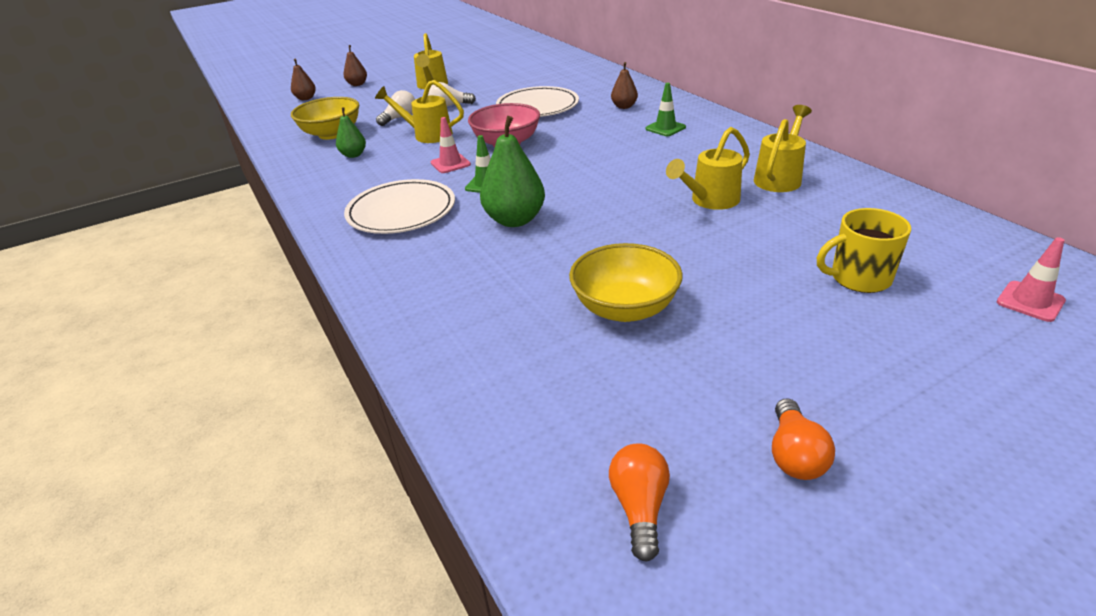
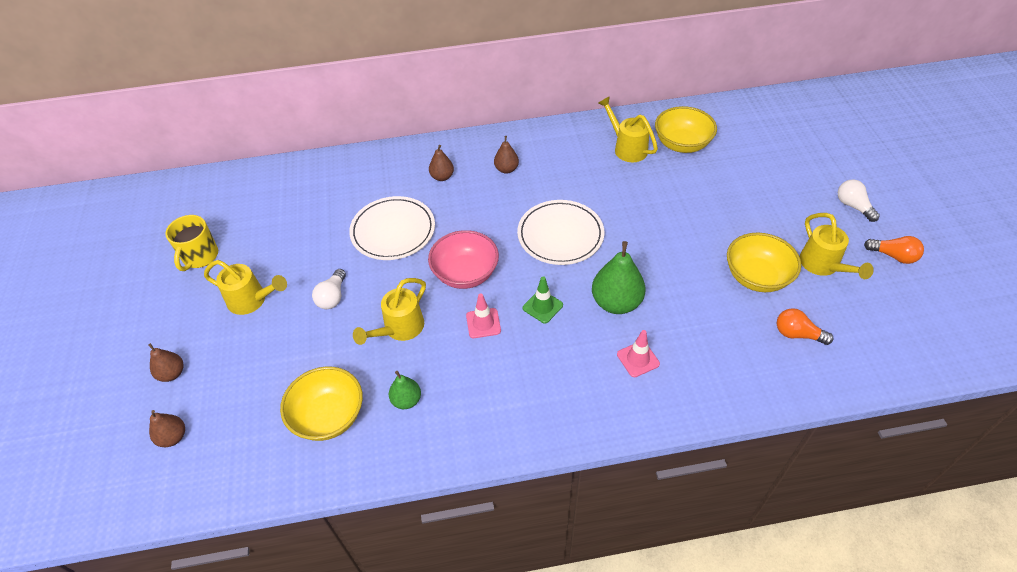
camera: 70 degrees left, 15 degrees up
white plate [344,179,455,234] -> white plate moved to [517,200,604,265]
white light bulb [376,90,415,126] -> white light bulb moved to [838,180,880,222]
orange light bulb [609,443,670,562] -> orange light bulb moved to [777,308,833,345]
green traffic cone [646,83,686,136] -> brown pear [494,136,519,174]
yellow watering can [666,127,750,210] -> yellow watering can moved to [800,213,874,279]
yellow mug [817,208,911,293] -> yellow mug moved to [165,215,218,271]
pink traffic cone [997,237,1066,322] -> pink traffic cone moved to [617,330,660,377]
none -> yellow bowl [655,106,717,153]

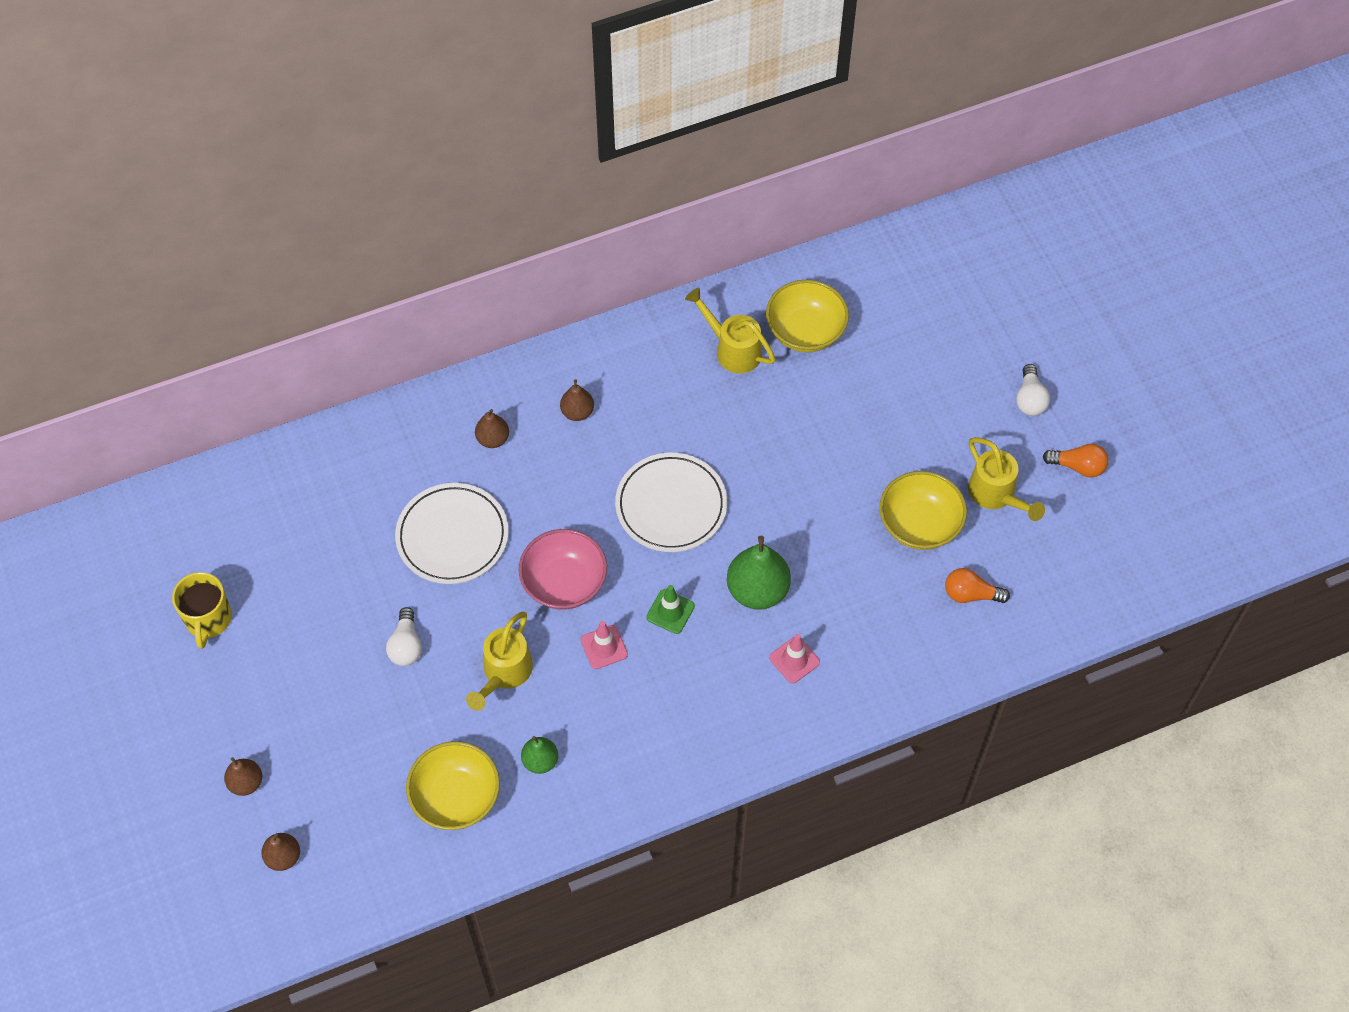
camera: 15 degrees left, 10 degrees up
yellow watering can [204,260,287,315] -> none
white light bulb [838,180,880,222] -> white light bulb turned 135 degrees counterclockwise [1016,364,1050,416]

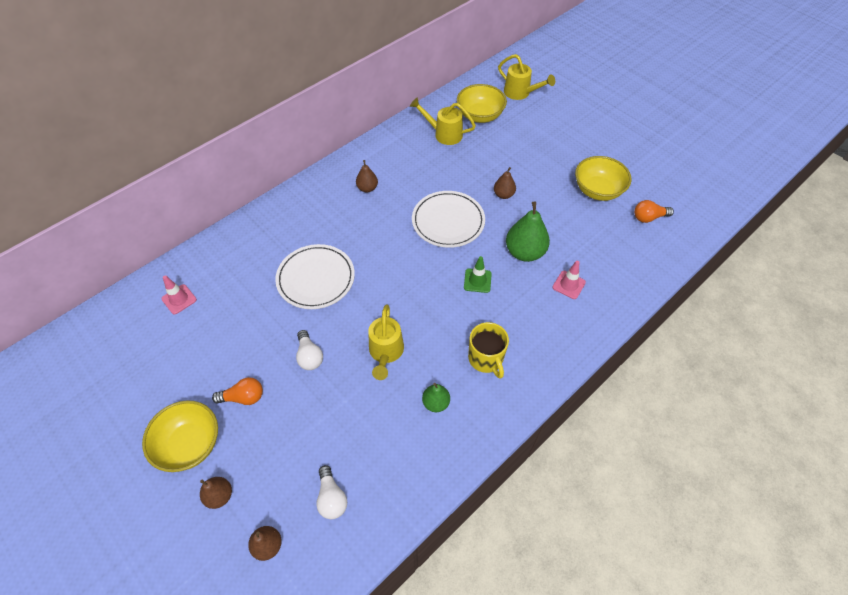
camera: 20 degrees left, 5 degrees down
yellow mug [172,572,232,649] -> yellow mug moved to [468,322,509,379]
yellow bowl [406,741,500,830] -> yellow bowl moved to [142,400,218,472]
brown pear [475,409,509,448] -> brown pear moved to [494,167,516,199]
pink bowl [519,529,607,610] -> none
pink traffic cone [581,621,628,669] -> pink traffic cone moved to [161,275,197,314]
yellow watering can [968,437,1045,521] -> yellow watering can moved to [498,54,555,100]
white light bulb [1016,364,1050,416] -> white light bulb moved to [316,465,347,519]
orange light bulb [1043,444,1108,477] -> orange light bulb moved to [212,377,263,405]

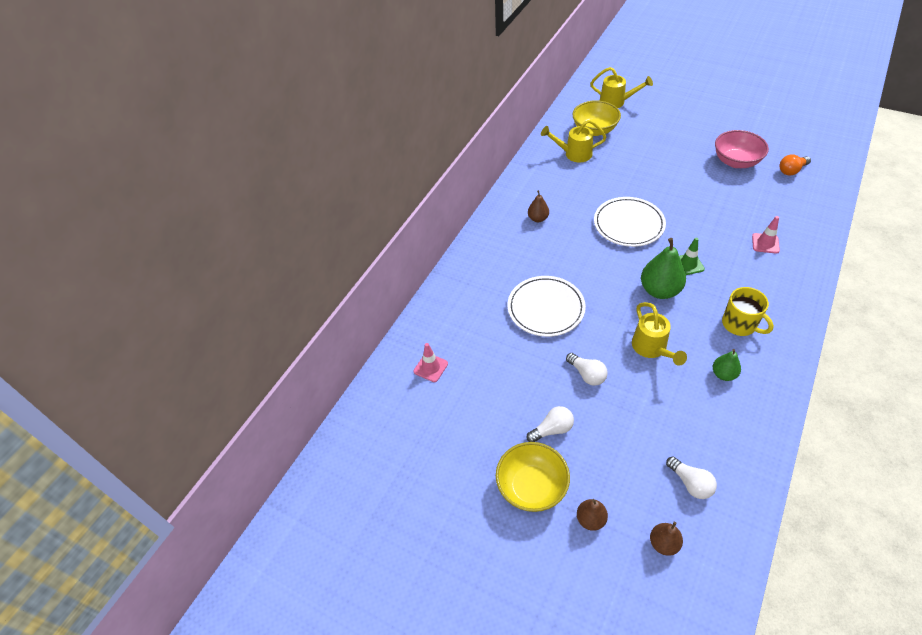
camera: 15 degrees left, 5 degrees down
orange light bulb [212,377,263,405] -> white light bulb [527,406,574,442]
brown pear [494,167,516,199] -> none
green pear [506,201,550,262] -> green pear moved to [641,238,686,299]
yellow bowl [575,156,631,201] -> pink bowl [715,130,769,168]

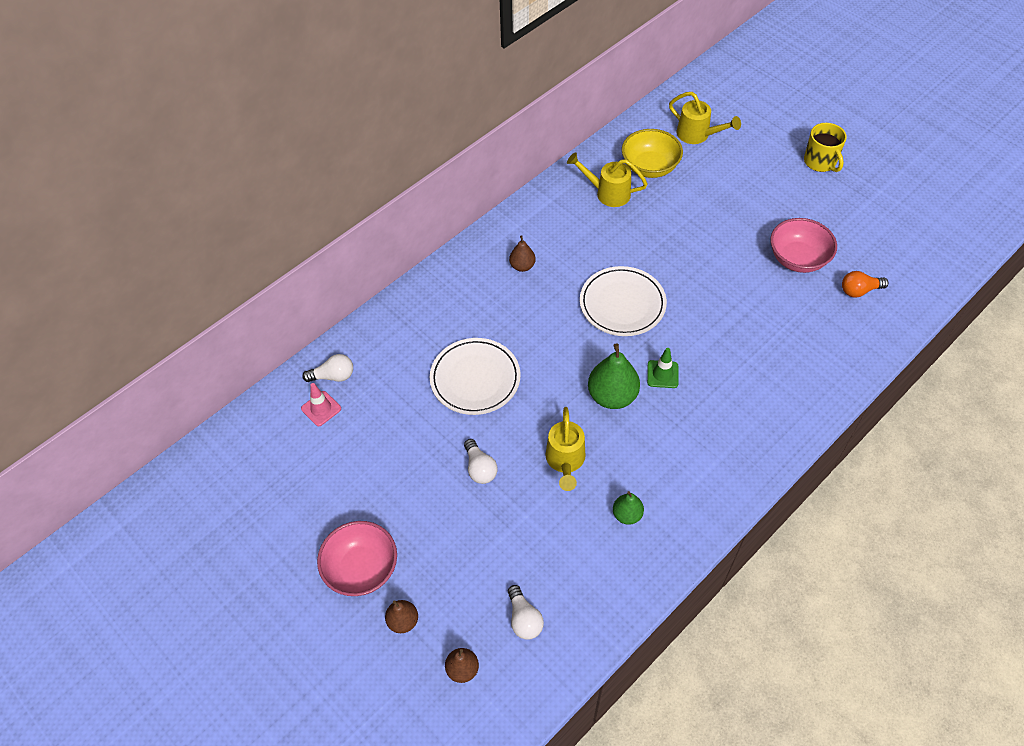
camera: 15 degrees right, 5 degrees up
yellow bowl [496,442,570,512] -> pink bowl [317,521,397,596]
white light bulb [527,406,574,442] -> white light bulb moved to [302,354,353,382]
yellow mug [722,287,774,336] -> yellow mug moved to [804,123,847,172]
pink traffic cone [752,216,780,254] -> none

